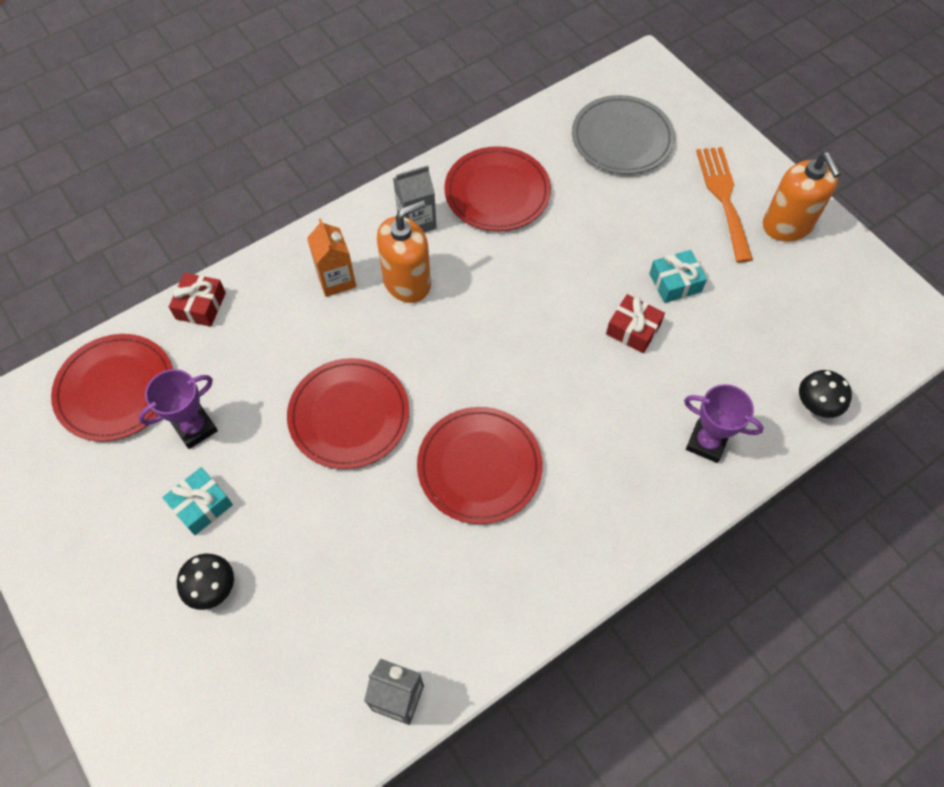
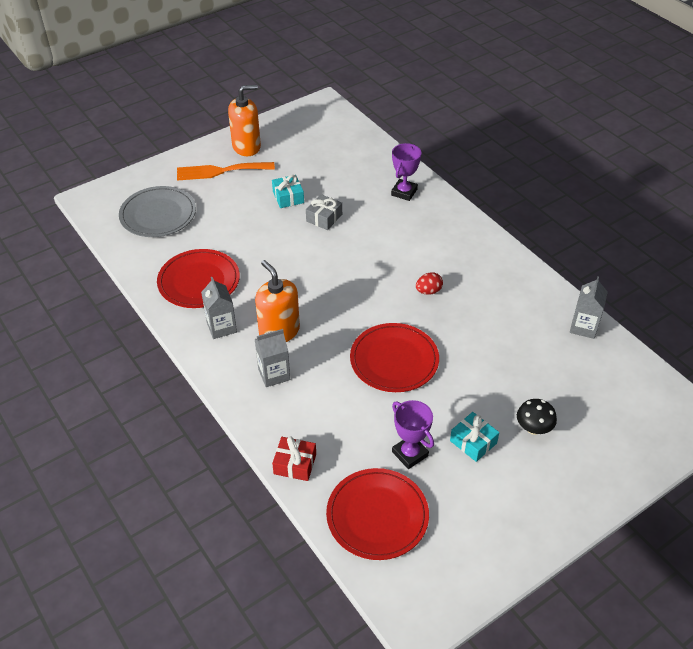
camera: 90 degrees left, 15 degrees down
orange carton [307,218,356,297] -> grey carton [255,329,290,387]
red plate [417,407,543,524] -> red egg [416,273,443,295]
red gift [606,294,665,353] -> grey gift [306,194,342,230]
black mushroom [799,370,852,418] -> none

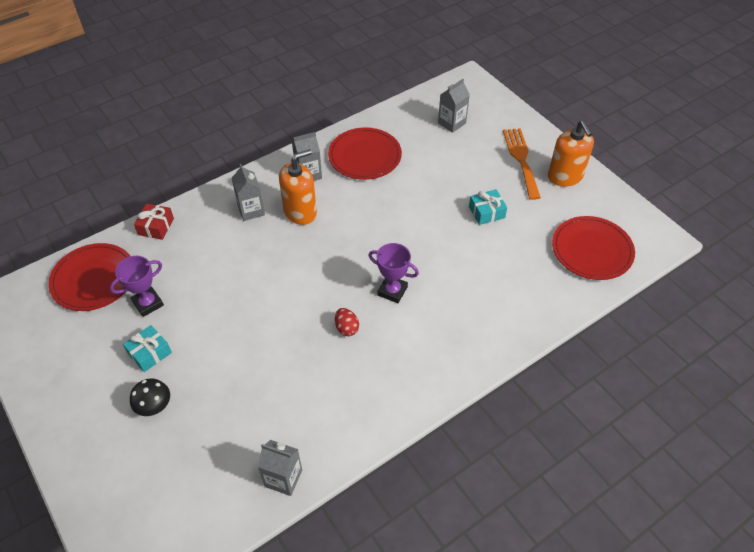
camera: 90 degrees right, 5 degrees up
grey plate [119,186,196,237] -> grey carton [438,79,470,133]
grey gift [306,194,342,230] -> none
red plate [350,323,439,392] -> red plate moved to [552,216,635,280]
purple trophy [391,143,421,201] -> purple trophy moved to [368,243,419,303]

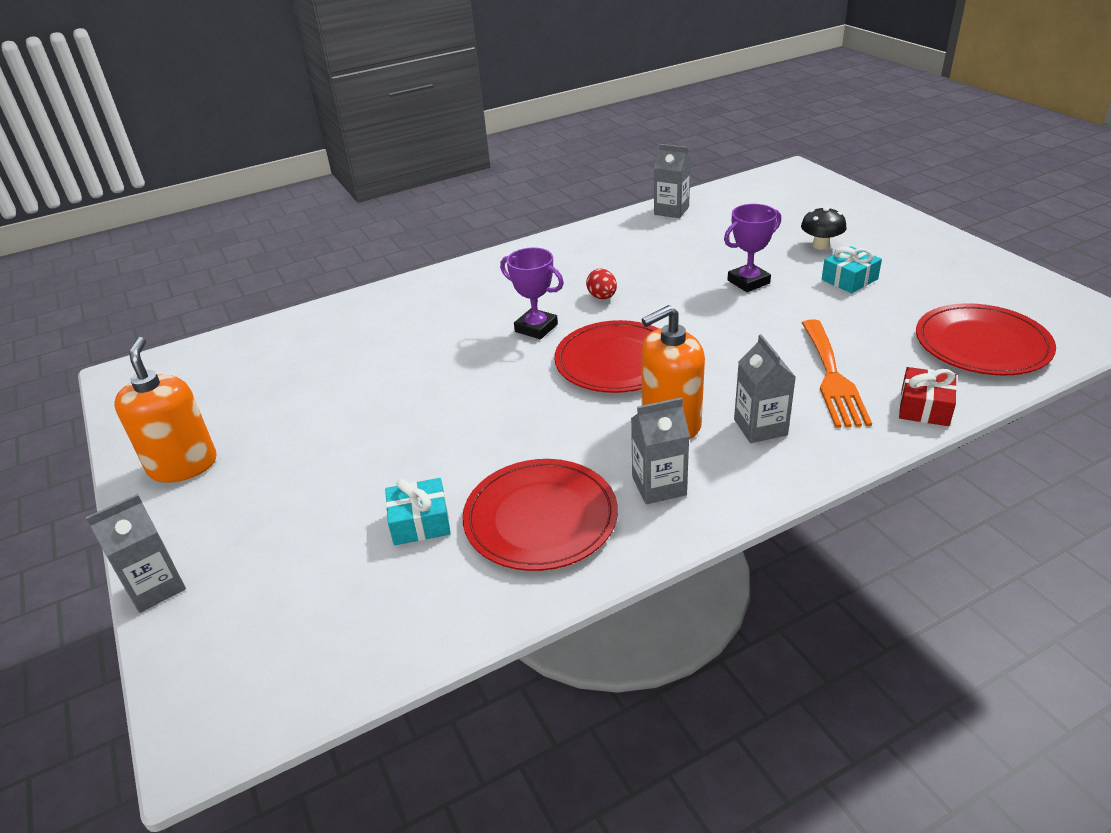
camera: 170 degrees left, 15 degrees down
purple trophy [110,256,164,317] -> purple trophy moved to [724,204,781,292]
grey carton [438,79,470,133] -> grey carton moved to [86,494,186,613]
turquoise gift [469,189,507,225] -> turquoise gift moved to [385,478,451,545]
orange fork [503,128,541,200] -> orange fork moved to [802,319,872,428]
red plate [552,216,635,280] -> red plate moved to [554,320,659,393]

